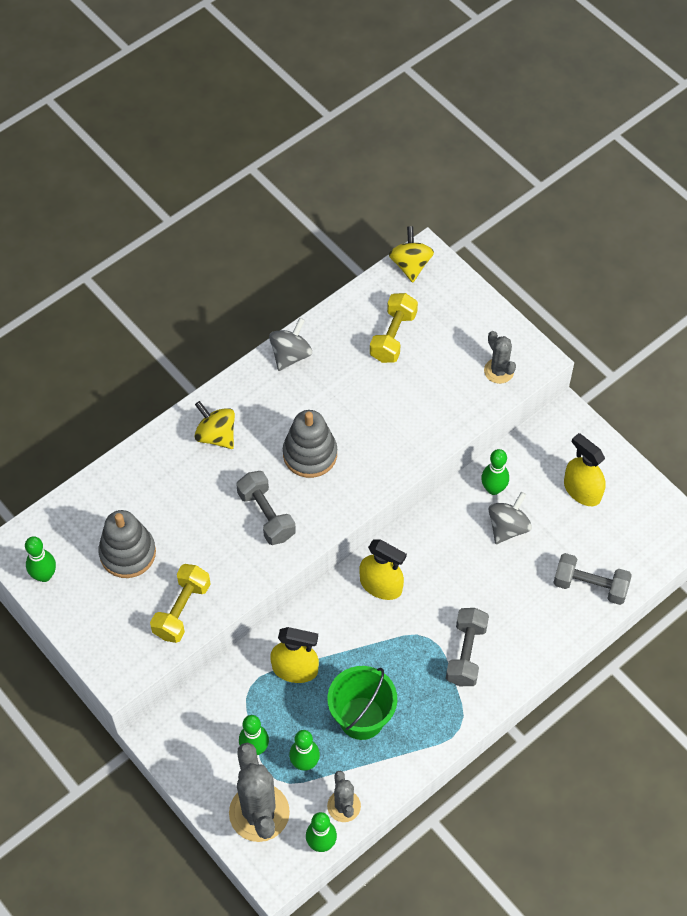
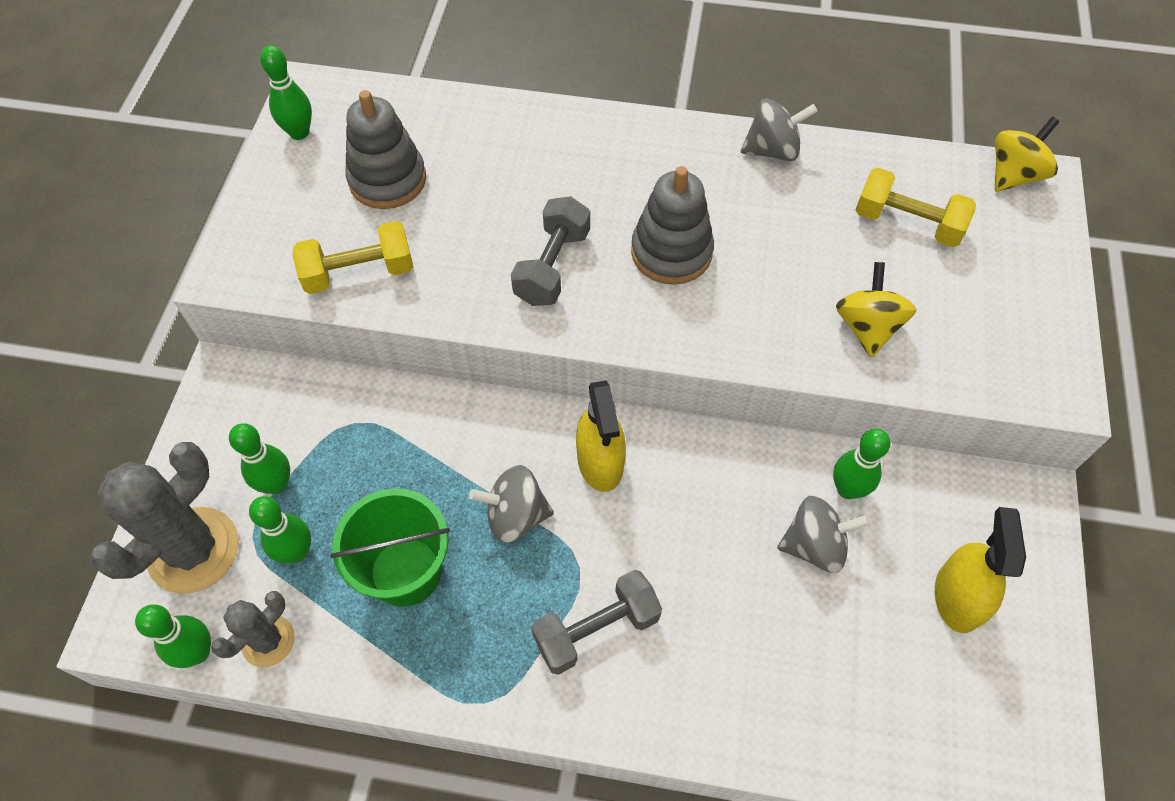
camera: 50 degrees right, 0 degrees up
yellow spinning top [195,401,235,449] -> yellow spinning top moved to [836,262,916,358]
yellow spray bottle [270,627,319,683] -> none
yellow dumbbell [370,293,418,363] -> yellow dumbbell turned 45 degrees clockwise [855,167,976,247]
grey cactus [484,331,516,384] -> none
grey dumbbell [553,553,632,605] -> none
none -> grey spinning top [469,465,554,543]

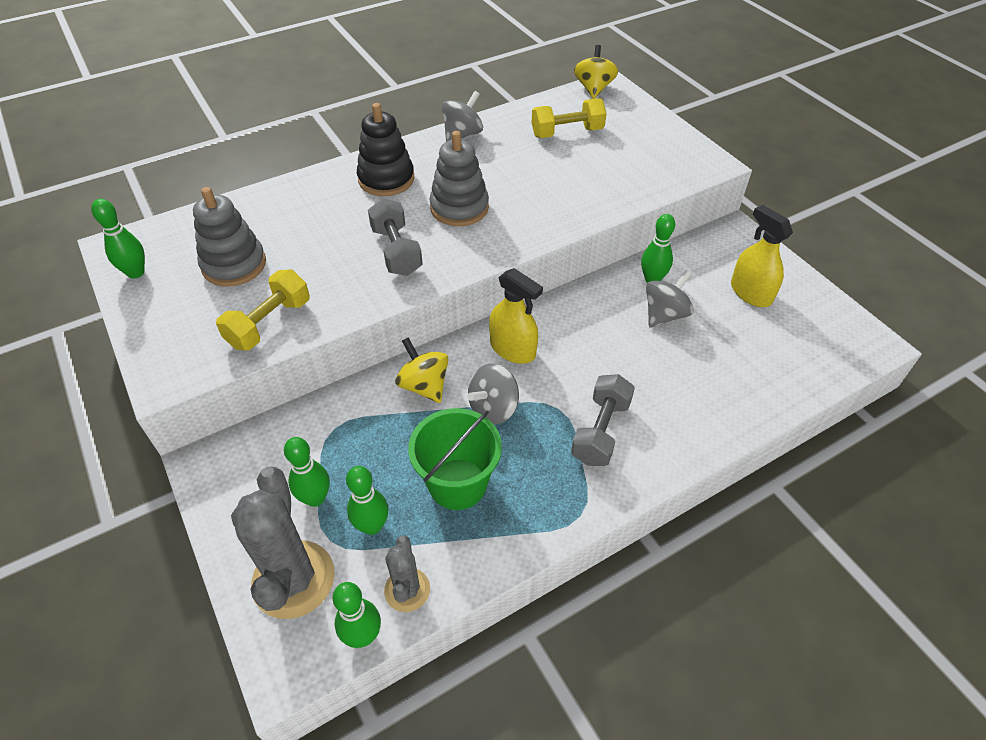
camera: 40 degrees left, 10 degrees down
yellow spinning top [836,262,916,358] -> yellow spinning top moved to [395,337,449,403]
none -> black stacking toy [357,103,414,196]

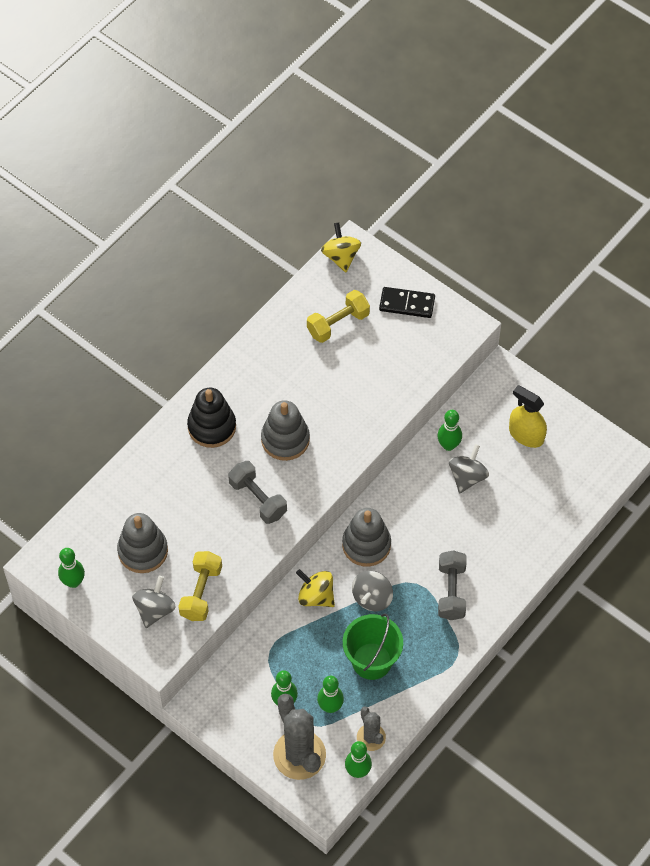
camera: 20 degrees left, 10 degrees up
grey spinning top [442,91,483,142] -> grey spinning top moved to [132,576,176,628]
yellow spray bottle [489,268,543,364] -> grey stacking toy [342,508,391,567]
none -> black domino [379,287,435,318]

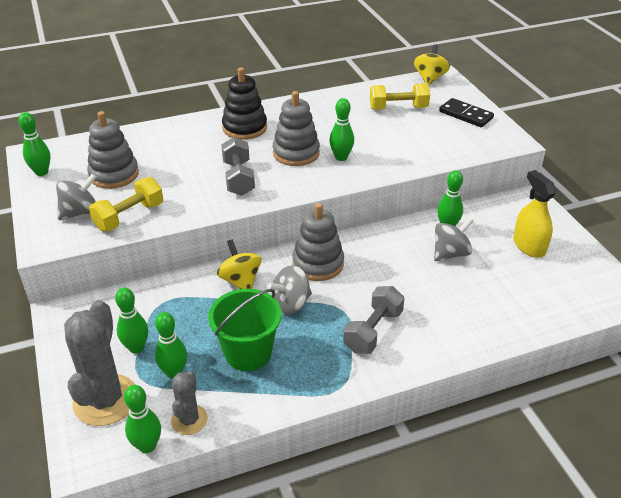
camera: 30 degrees right, 20 degrees down
none -> green bowling pin [329,98,354,161]

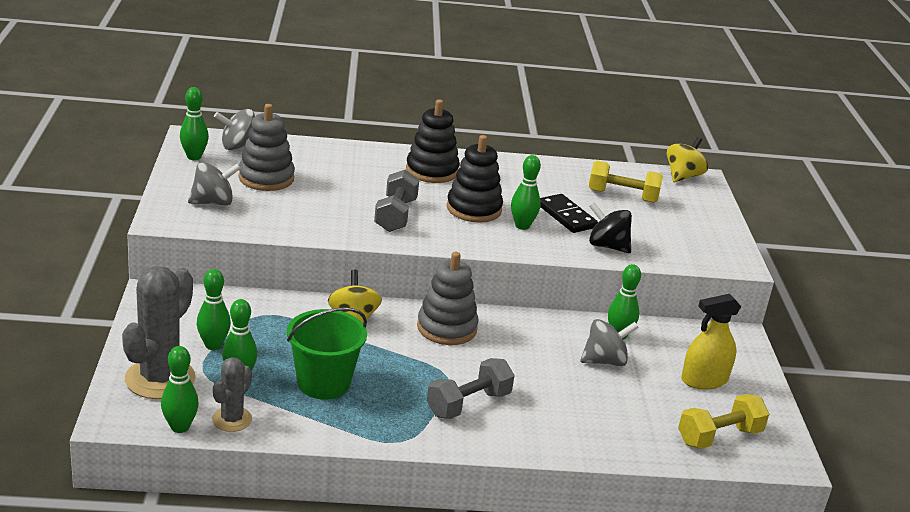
camera: 15 degrees right, 10 degrees down
yellow dumbbell [89,177,163,231] -> yellow dumbbell moved to [678,394,769,449]
grey spinning top [267,265,312,314] -> grey spinning top moved to [214,109,255,150]
grey stacking toy [273,91,320,166] -> black stacking toy [447,135,503,223]
black domino [439,98,494,127] -> black domino moved to [540,194,598,233]
yellow spray bottle [513,170,556,258] -> yellow spray bottle turned 105 degrees counterclockwise [681,294,741,390]
none -> black spinning top [589,202,632,253]

